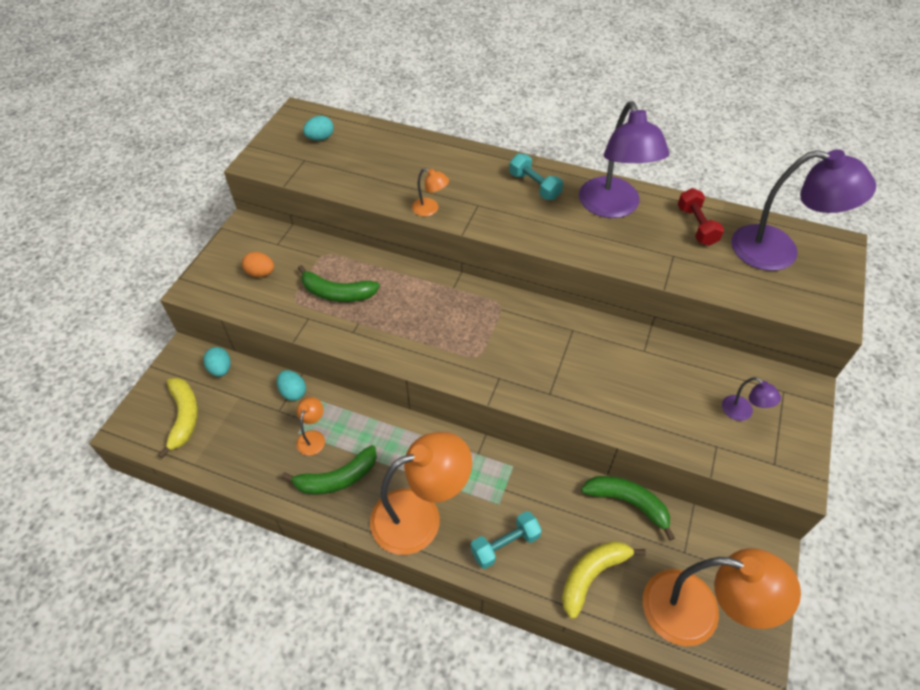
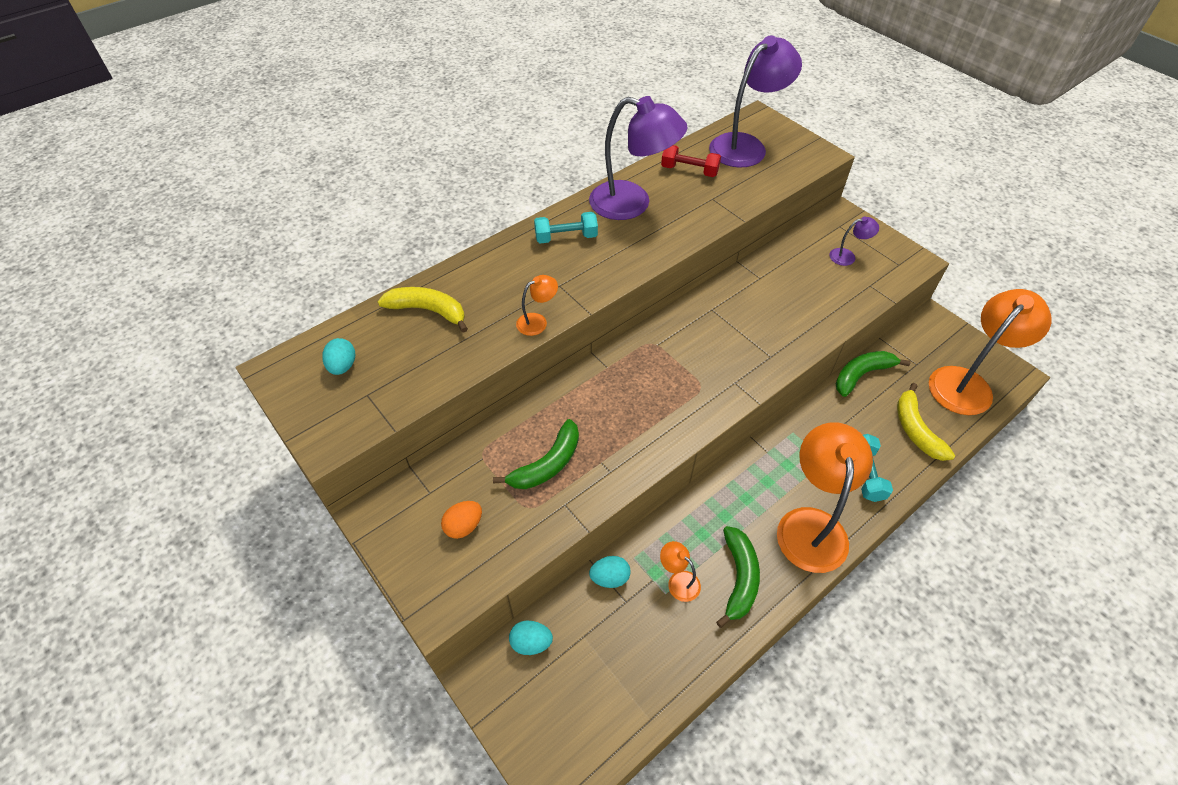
camera: 60 degrees left, 0 degrees up
yellow banana [158,378,198,458] -> yellow banana moved to [378,287,468,333]

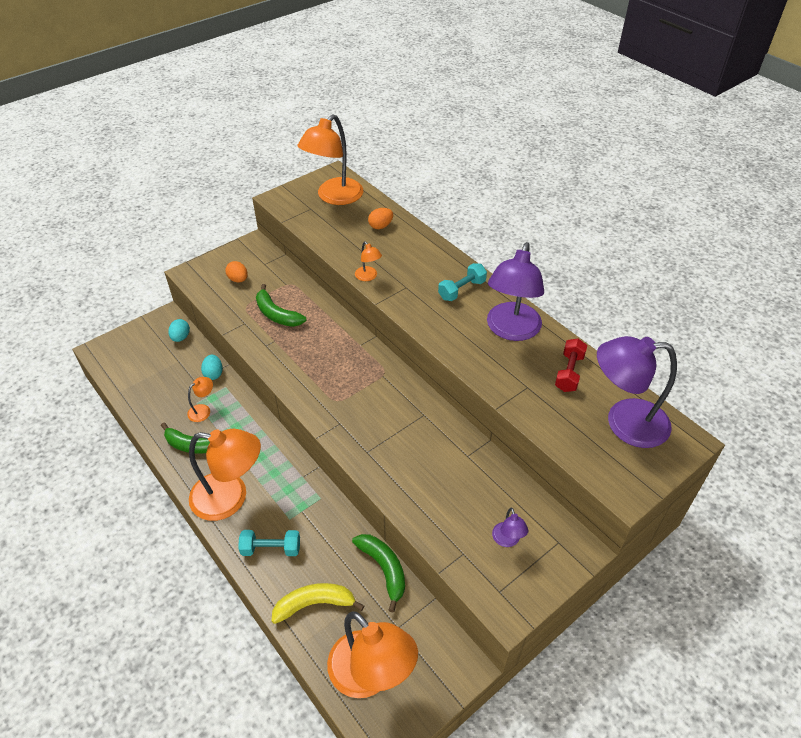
camera: 90 degrees right, 5 degrees down
turquoise egg [322,338,355,375] -> orange lamp [297,115,363,205]
yellow banana [378,287,468,333] -> orange egg [368,208,393,229]
turquoise dumbbell [534,212,598,244] -> turquoise dumbbell turned 60 degrees clockwise [438,263,487,301]
purple lamp [709,35,802,167] -> purple lamp turned 135 degrees clockwise [597,336,677,448]

